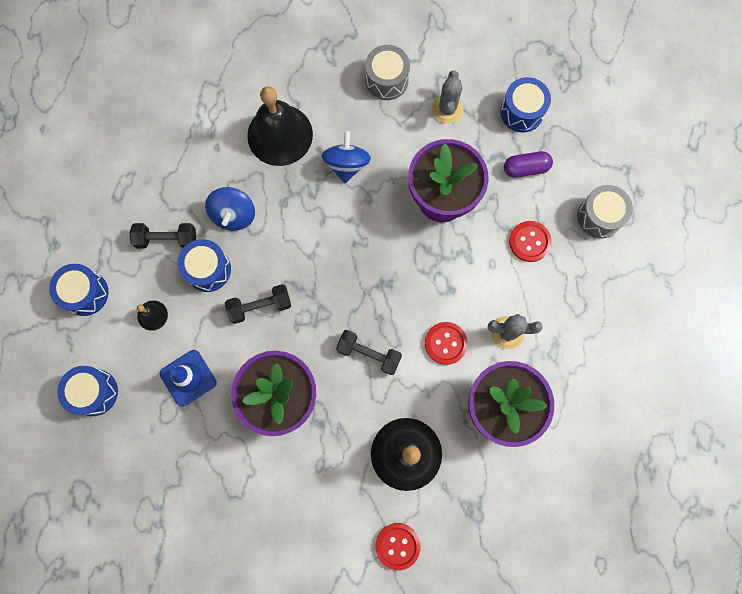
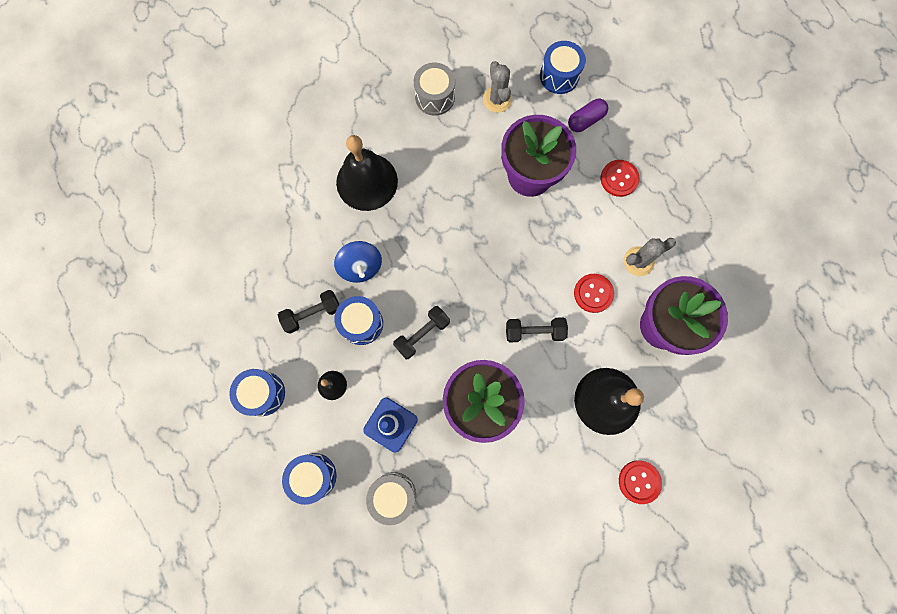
camera: 25 degrees left, 0 degrees up
blue spinning top [322,131,371,183] -> none
grey drum [577,185,633,239] -> grey drum moved to [366,472,416,525]

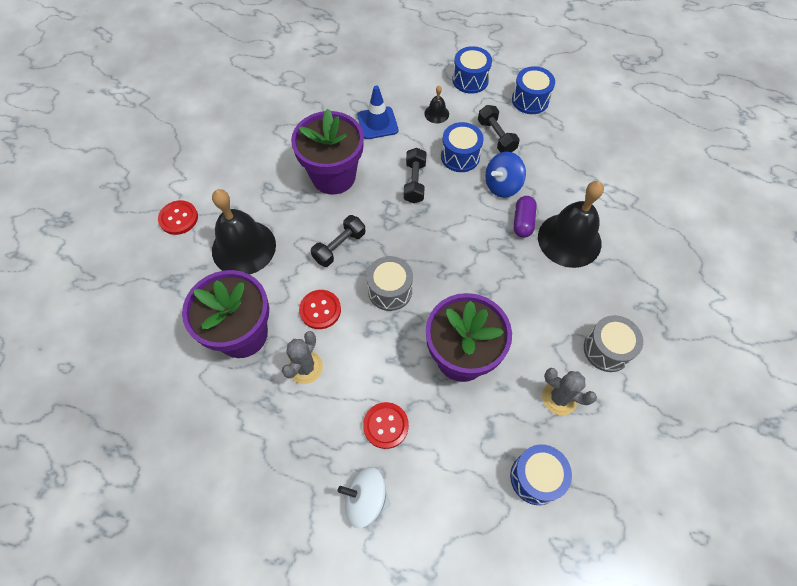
camera: 135 degrees right, 15 degrees down
black dumbbell [278,290,339,334] -> black dumbbell turned 45 degrees counterclockwise [478,105,520,153]
blue drum [282,453,336,505] -> blue drum moved to [512,66,555,114]
blue spinning top [334,241,382,283] -> blue spinning top turned 60 degrees counterclockwise [485,152,526,198]
grey drum [366,472,416,525] -> grey drum moved to [367,256,413,311]
purple capsule [568,99,608,132] -> purple capsule moved to [513,196,537,238]
none -> white spinning top [338,467,390,528]

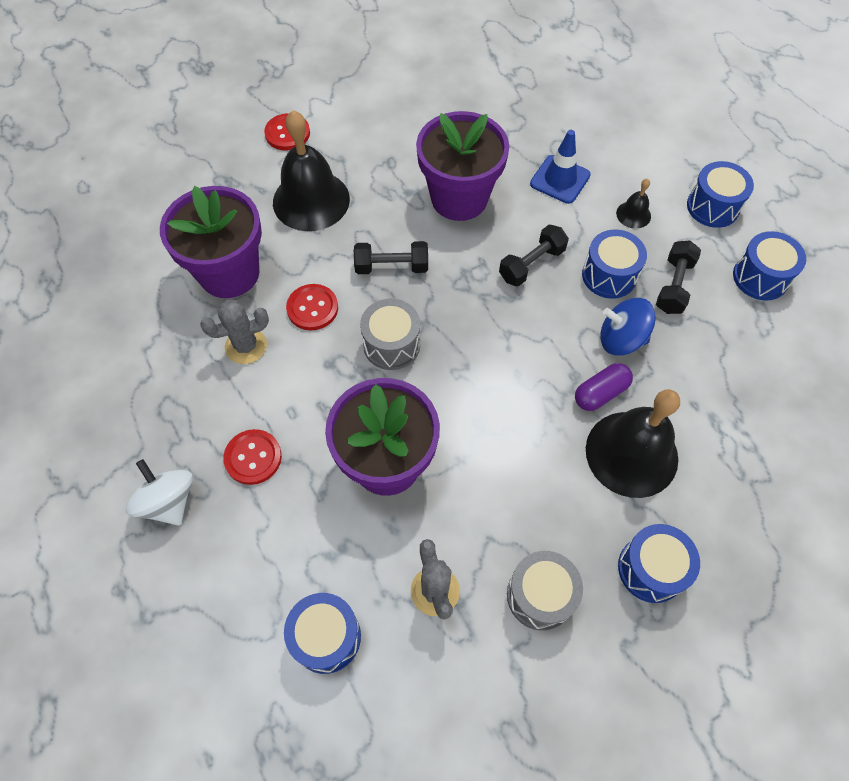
camera: 45 degrees right, 0 degrees up
none -> blue drum [618,524,700,603]

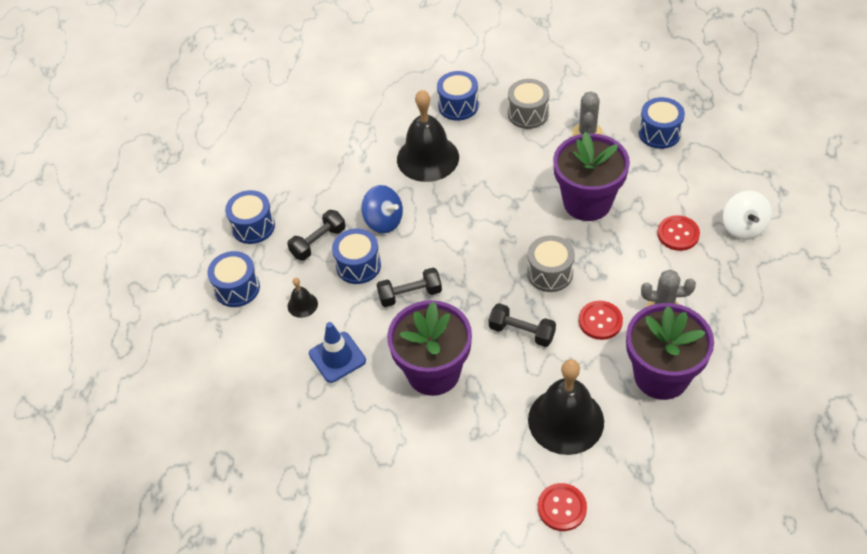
camera: 150 degrees left, 10 degrees down
purple capsule [575,363,633,411] -> none

